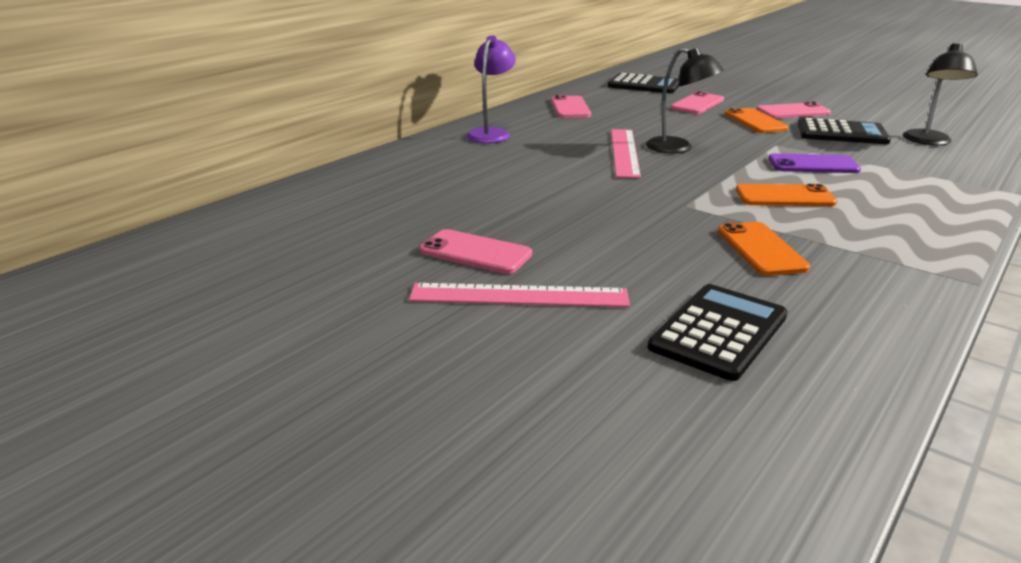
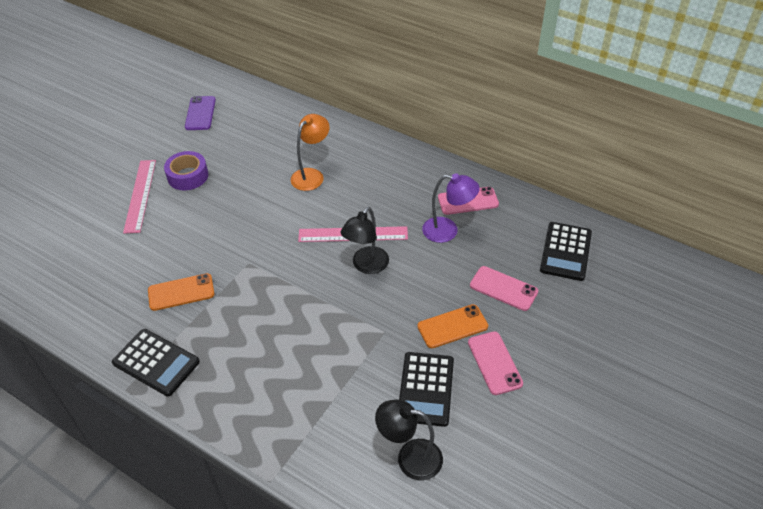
camera: 85 degrees right, 20 degrees up
pink phone [420,229,532,274] -> purple tape [164,151,208,190]
purple lamp [466,35,516,143] -> purple lamp moved to [422,173,480,243]
black calculator [647,284,788,381] -> black calculator moved to [112,329,200,397]
orange phone [735,184,837,206] -> none
purple phone [768,153,861,173] -> purple phone moved to [185,96,216,130]
none -> orange lamp [291,114,329,191]

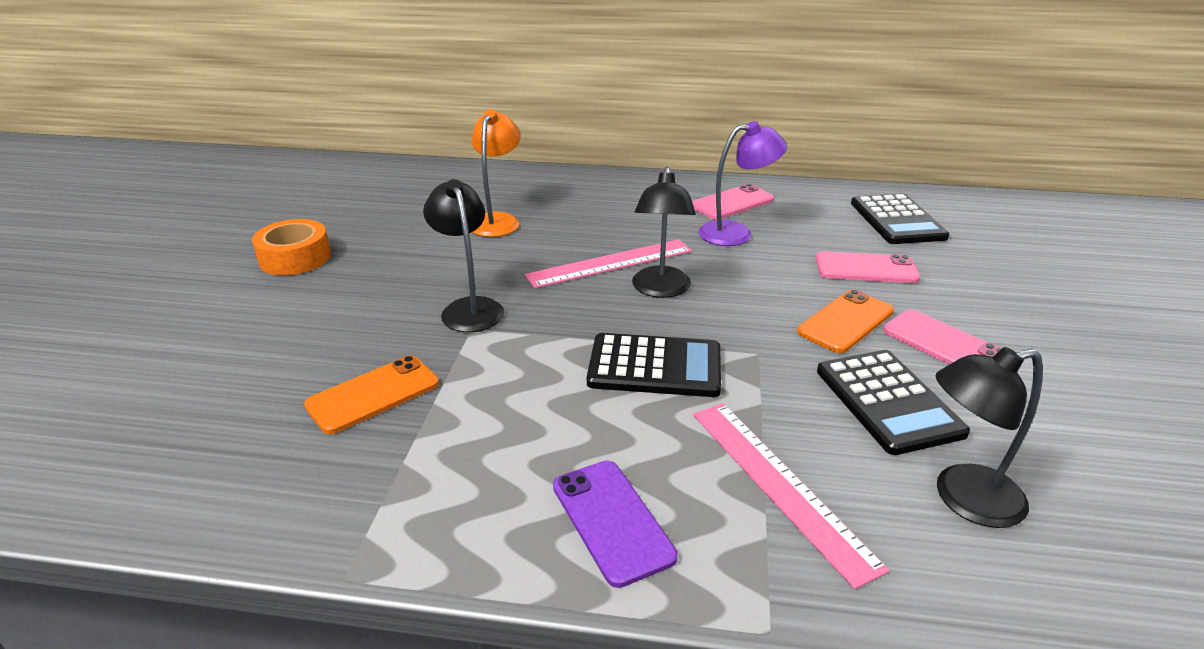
camera: 25 degrees left, 15 degrees down
black calculator [112,329,200,397] -> black calculator moved to [587,333,721,397]
pink ruler [123,160,156,234] -> pink ruler moved to [693,403,890,589]
purple tape [164,151,208,190] -> orange tape [252,219,331,275]
purple phone [185,96,216,130] -> purple phone moved to [553,461,678,588]
none -> black lamp [423,179,504,332]

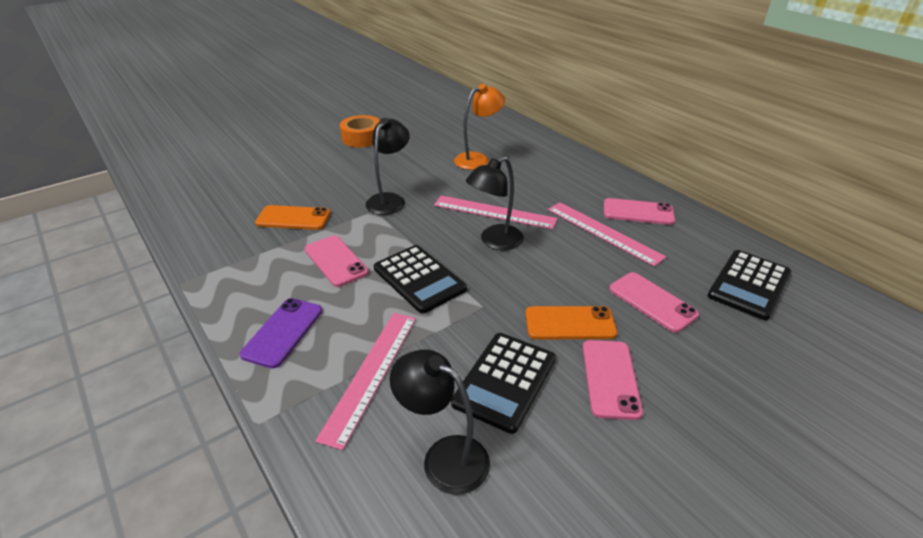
camera: 45 degrees right, 5 degrees up
purple lamp [699,121,787,246] -> pink ruler [548,202,666,267]
none -> pink phone [305,235,369,287]

